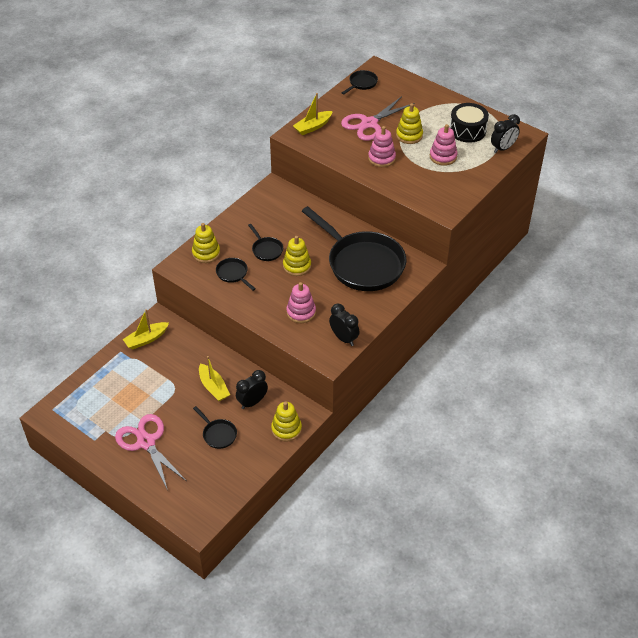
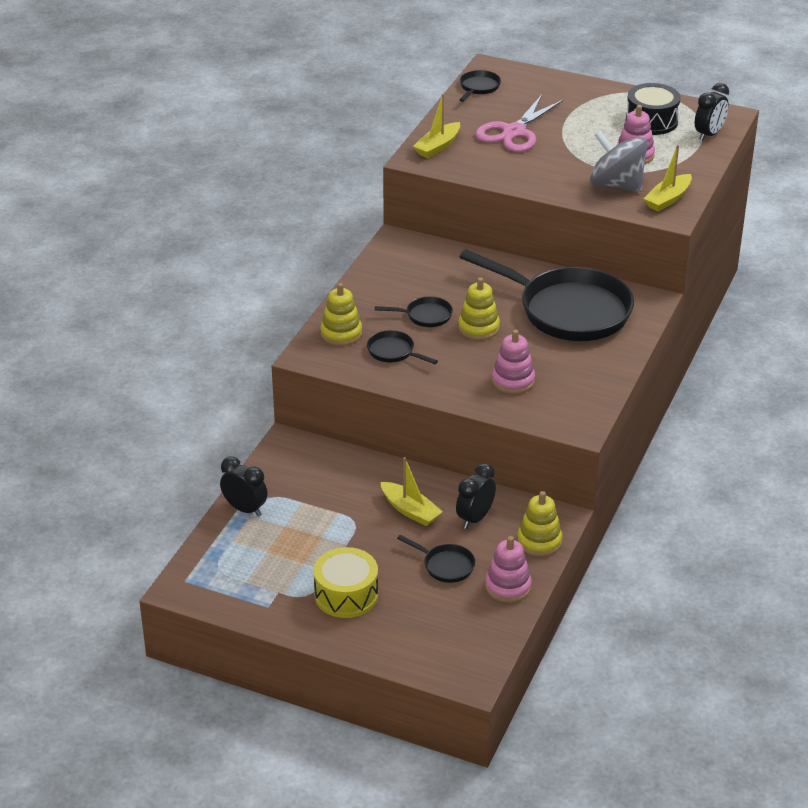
camera: 15 degrees left, 10 degrees down
pink scissors [115,414,186,490] -> yellow drum [313,547,378,618]
yellow boat [123,309,169,349] -> yellow boat moved to [643,145,692,212]
black pan [248,224,283,261] -> black pan turned 45 degrees counterclockwise [375,296,453,327]
black clock [329,304,359,346] -> black clock moved to [220,457,268,517]
pink stacking toy [368,126,396,167] -> pink stacking toy moved to [485,536,532,603]
yellow stacking toy [396,103,423,144] -> none
none -> grey spinning top [590,130,648,192]

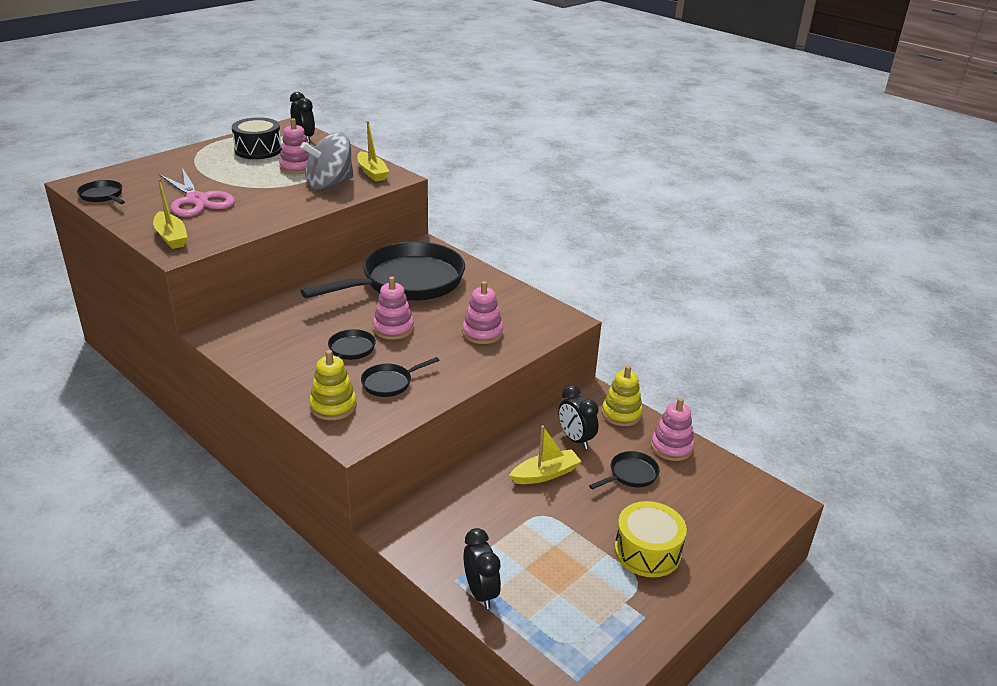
camera: 70 degrees left, 5 degrees down
black clock [220,457,268,517] -> black clock turned 105 degrees clockwise [464,528,501,609]
yellow stacking toy [458,277,500,340] -> pink stacking toy [373,277,414,340]

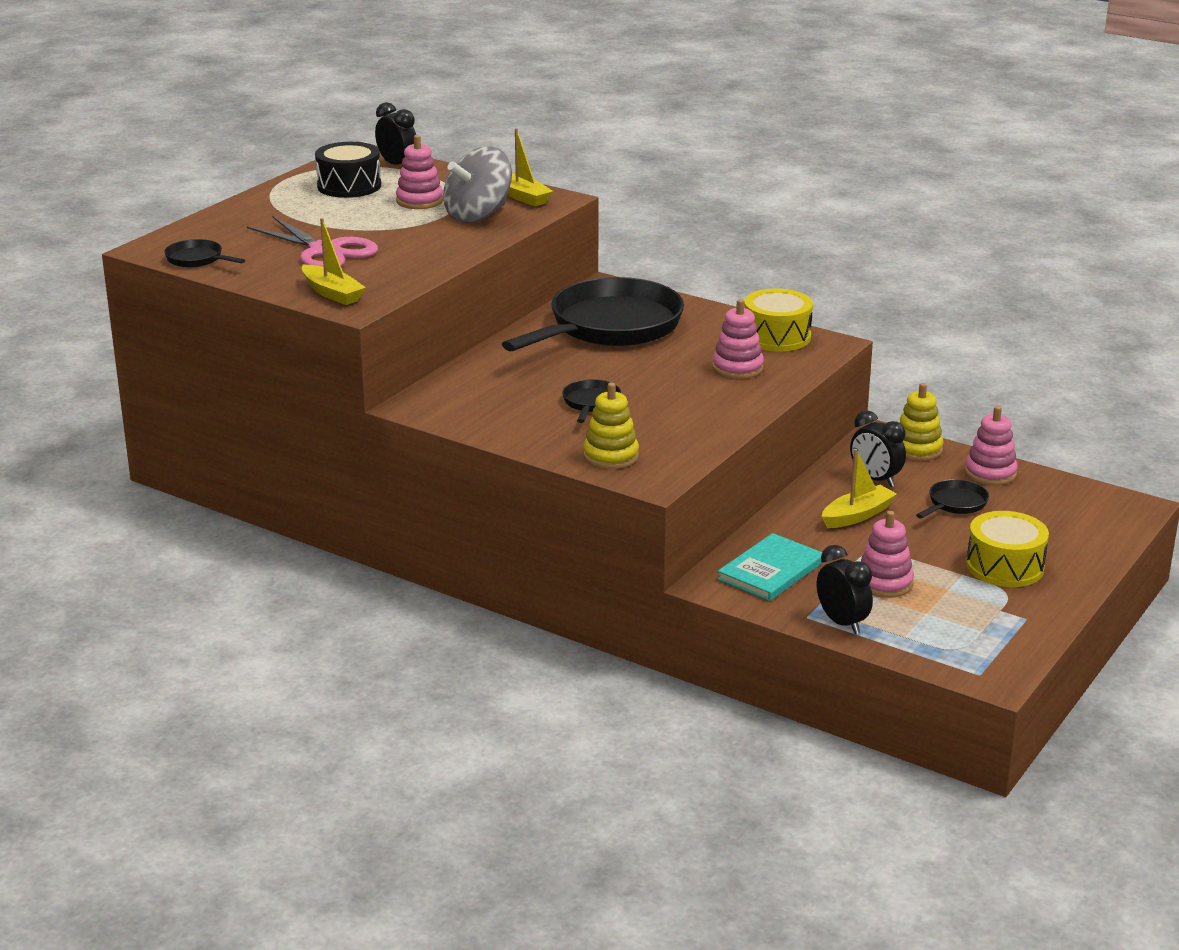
camera: 10 degrees left, 5 degrees down
black pan [361,357,439,397] -> none
pink stacking toy [373,277,414,340] -> pink stacking toy moved to [861,511,914,598]
none -> turquoise book [717,533,823,601]
none -> yellow drum [744,288,813,351]

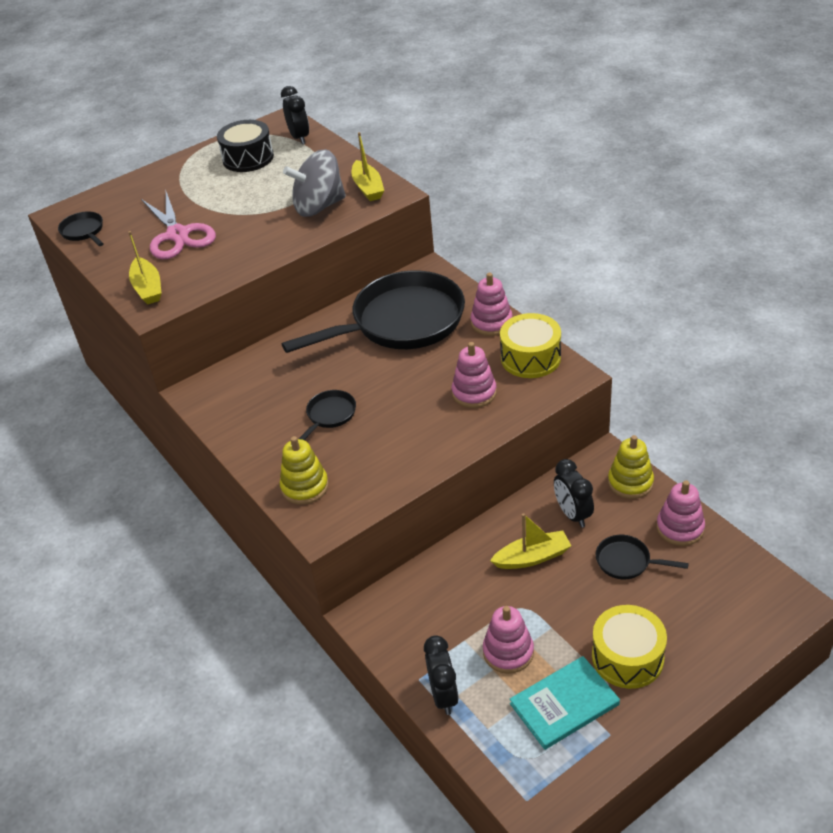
camera: 25 degrees right, 15 degrees up
pink stacking toy [396,135,443,209] -> pink stacking toy moved to [471,273,513,336]
turquoise book [717,533,823,601] -> turquoise book moved to [510,656,620,750]
black pan [916,479,989,518] -> black pan turned 135 degrees counterclockwise [596,535,689,579]

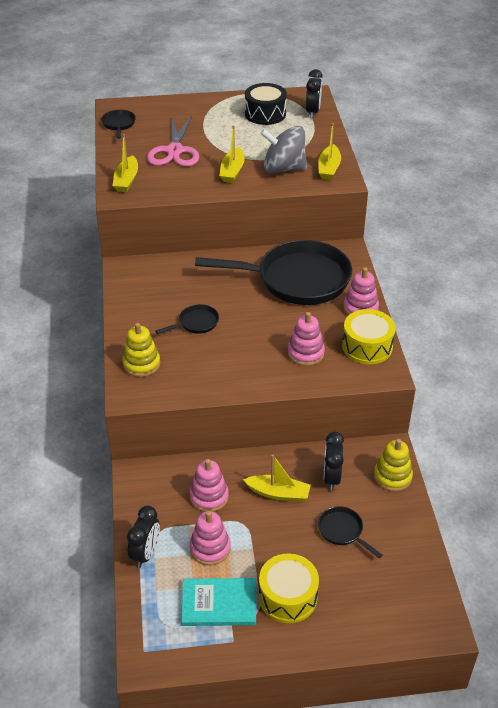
camera: 25 degrees right, 0 degrees up
pink stacking toy [657,480,705,546] -> pink stacking toy moved to [190,459,229,512]
none -> yellow boat [219,125,245,183]

